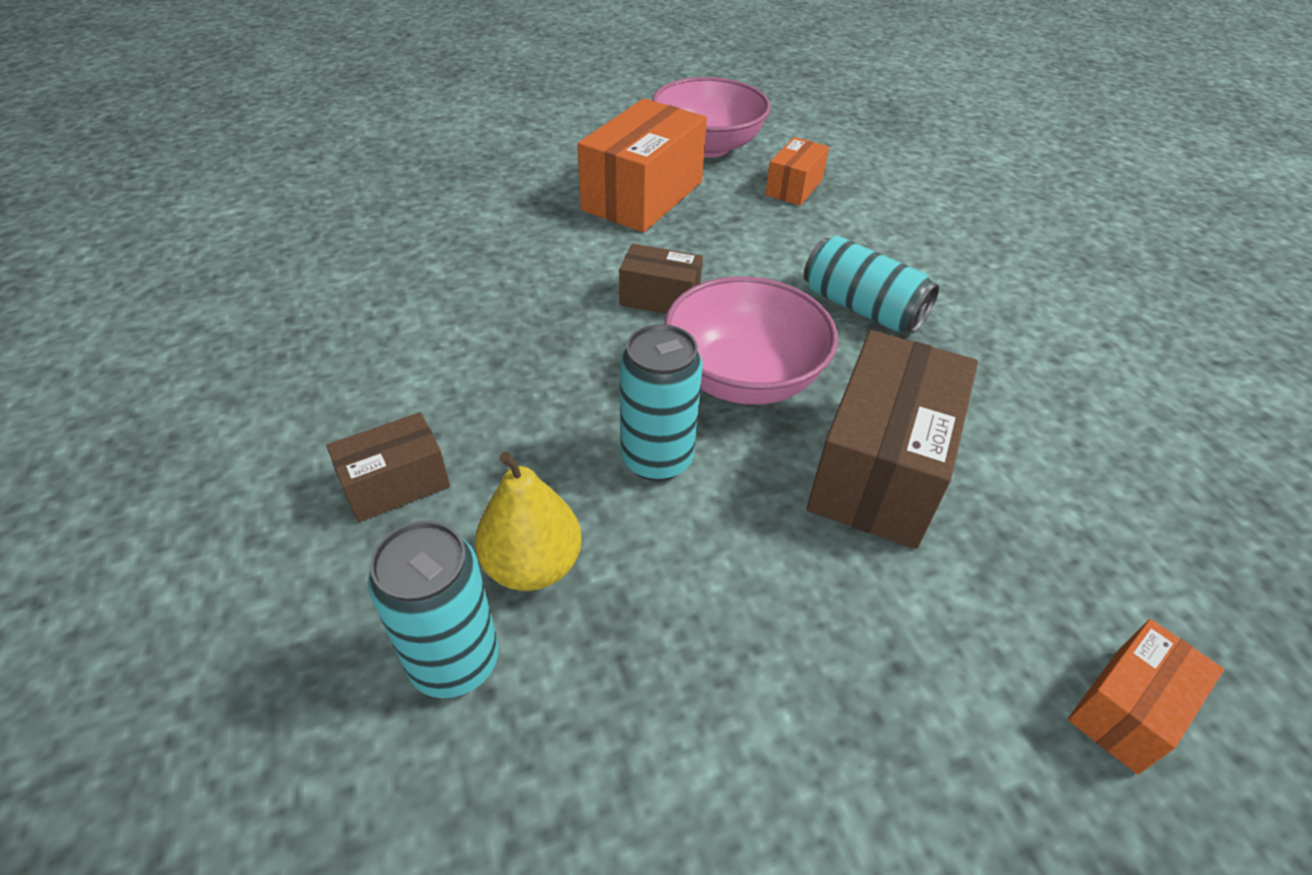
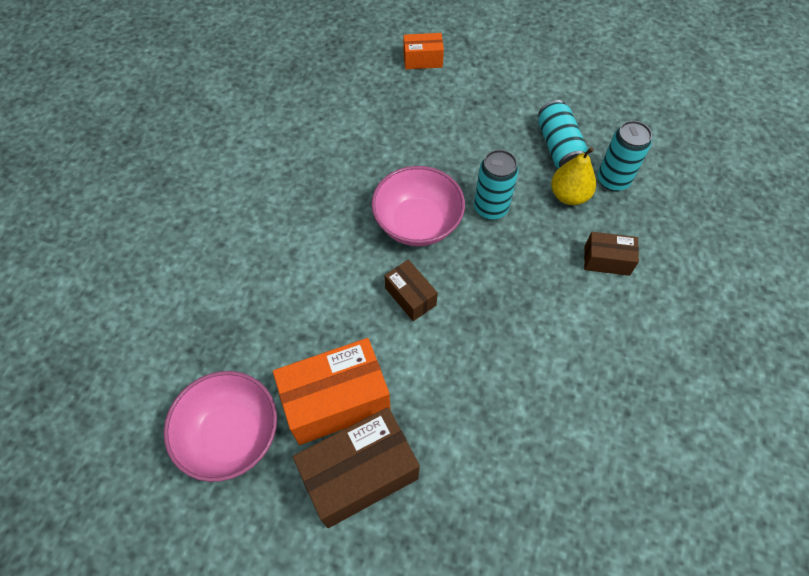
camera: 140 degrees left, 15 degrees up
orange box [765,137,829,206] -> none
turquoise can [804,236,939,334] -> turquoise can moved to [538,100,588,168]
brown box [807,330,978,549] -> brown box moved to [293,407,420,528]

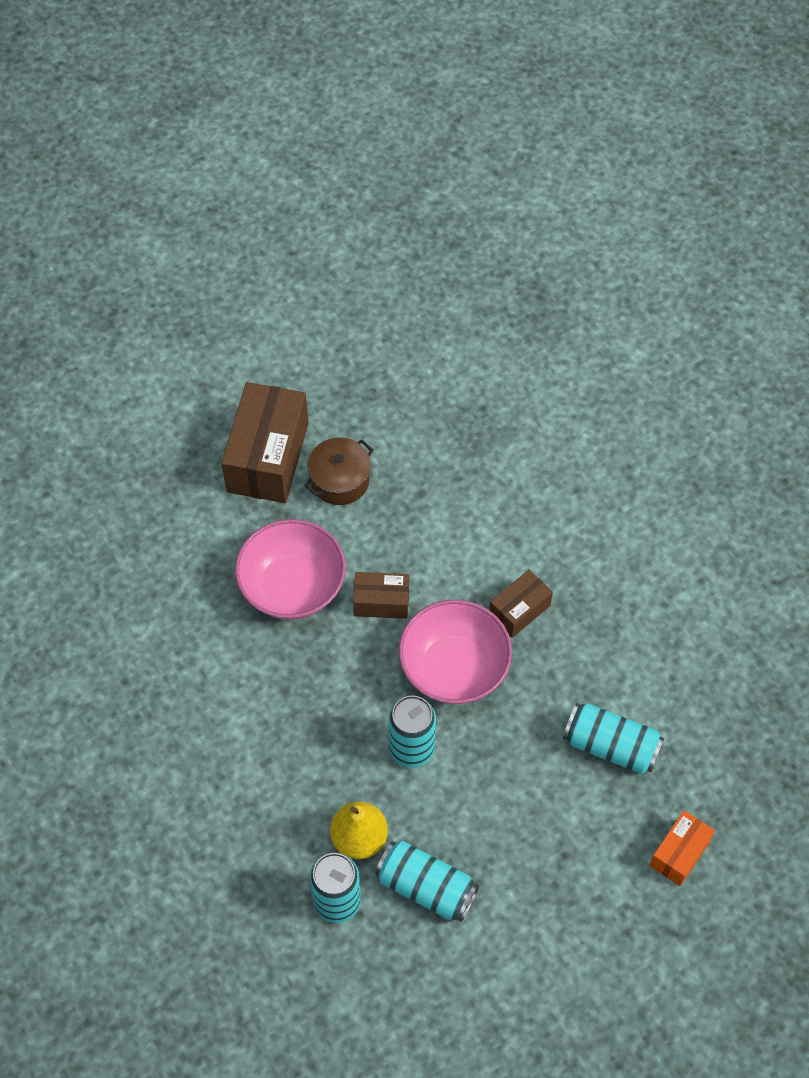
camera: 130 degrees right, 0 degrees up
pink bowl [164,371,277,482] -> pink bowl moved to [235,519,346,620]
orange box [273,338,391,445] -> brown pot [305,437,374,505]
brown box [584,232,639,276] -> brown box moved to [489,570,553,638]
none -> turquoise can [563,703,664,774]

